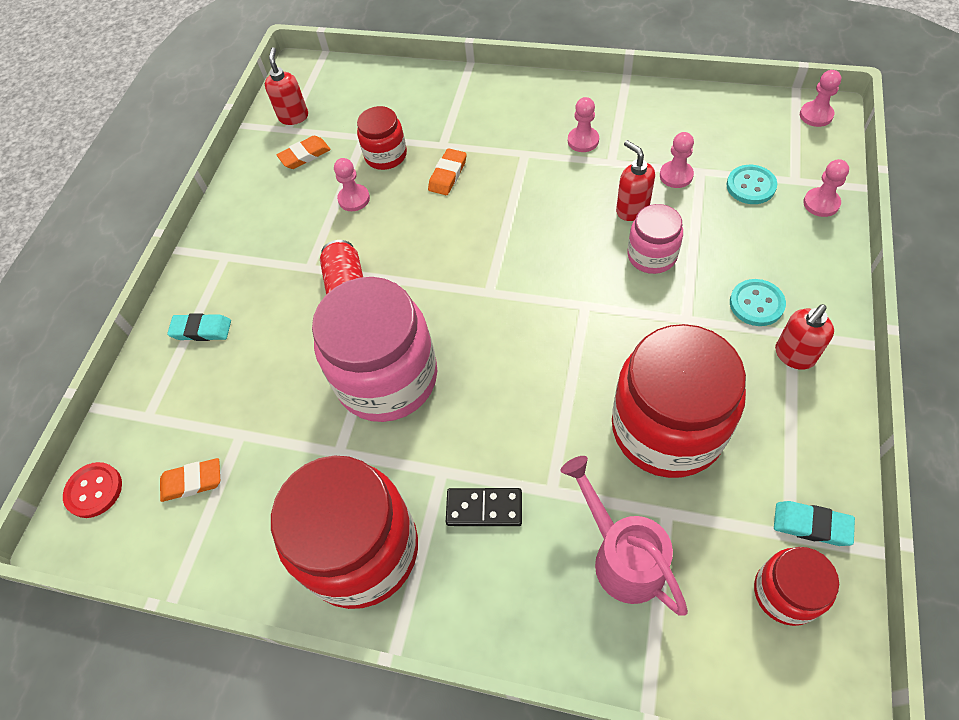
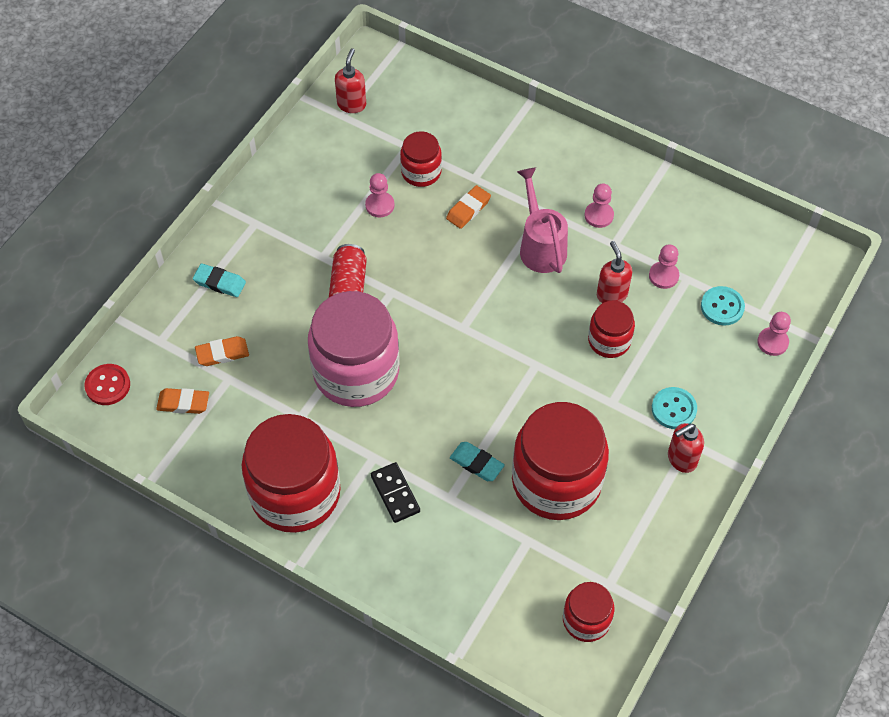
camera: 10 degrees right, 0 degrees up
orange eraser [277,136,331,169] -> orange eraser moved to [195,336,249,366]
black domino [446,488,522,526] -> black domino turned 45 degrees clockwise [371,462,420,523]
pink watering can [561,456,688,616] -> pink watering can moved to [517,167,568,273]
pink jar [627,204,683,274] -> red jar [588,301,635,358]
turquoise eraser [774,501,855,546] -> turquoise eraser moved to [450,442,505,481]
pink pawn [800,70,841,127] -> none

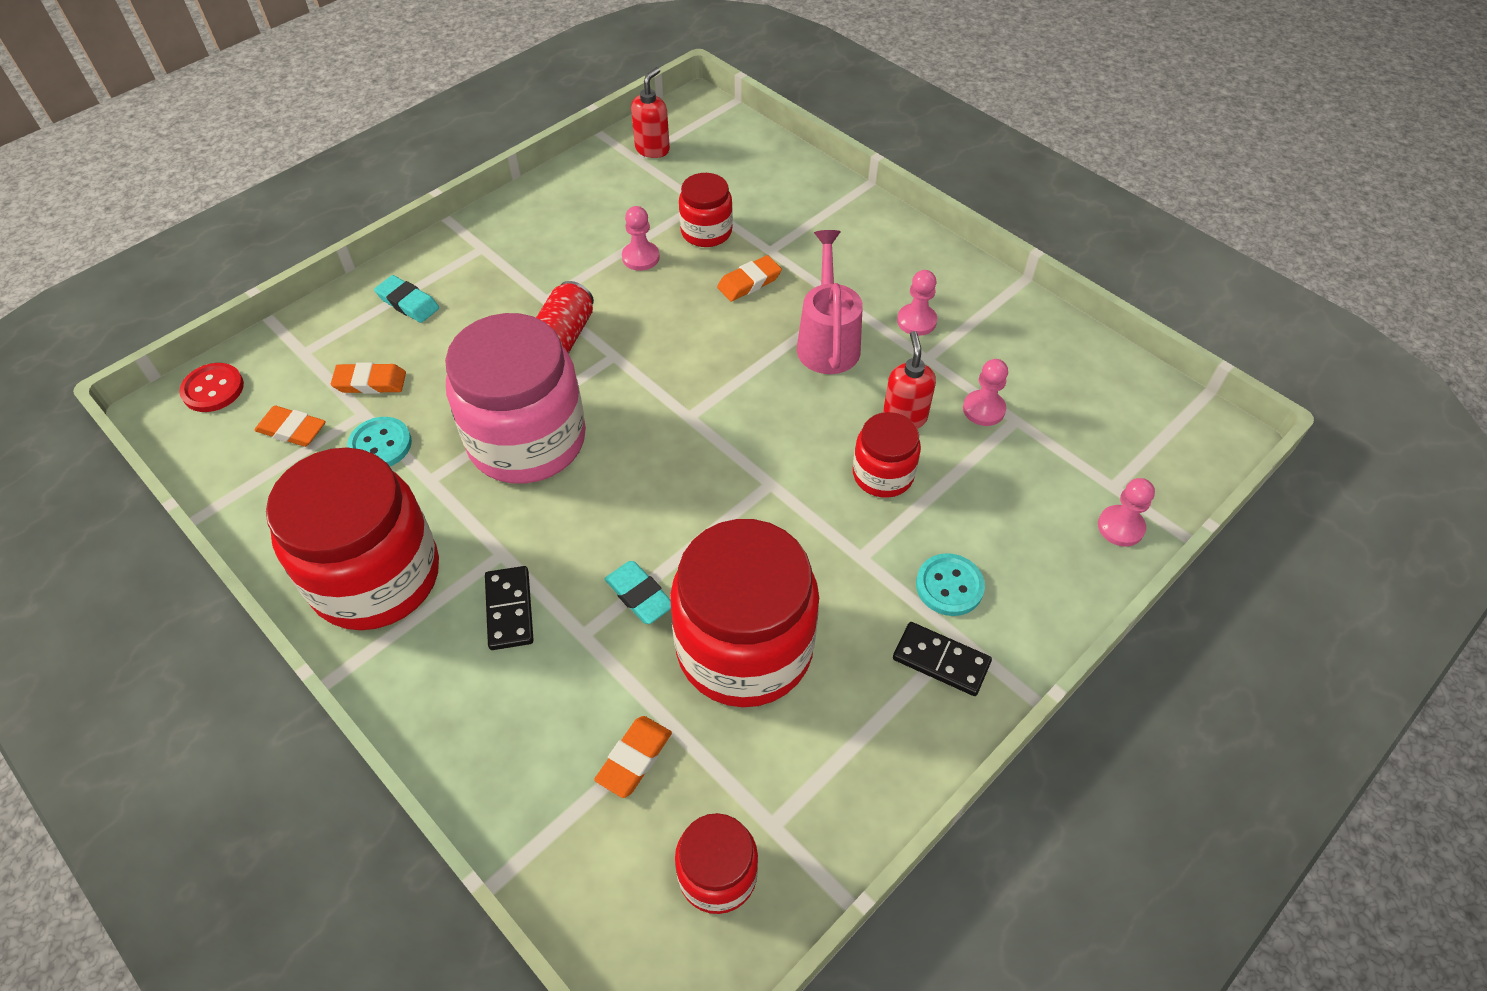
camera: 15 degrees right, 5 degrees down
red soap dispenser [668,423,704,473] -> black domino [893,622,992,696]
turquoise button [701,286,745,326] -> turquoise button moved to [347,417,412,466]
none -> orange eraser [594,716,672,798]

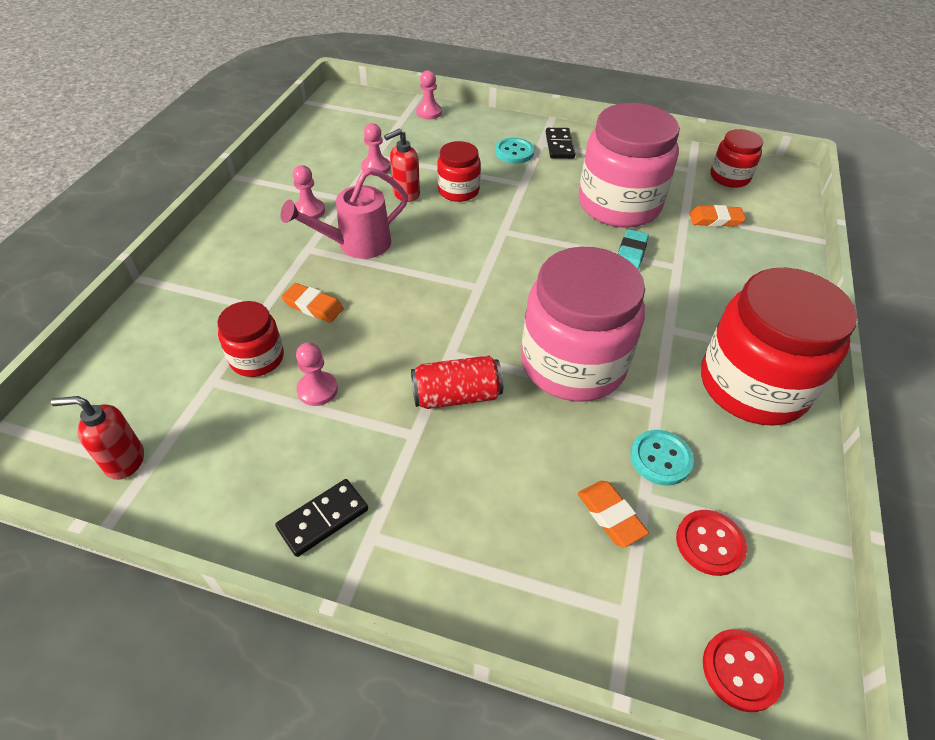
camera: 120 degrees left, 5 degrees down
orange eraser [255,406,326,447] -> red button [676,510,747,576]
turquoise eraser [374,275,439,323] -> none
black domino [485,566,534,650] -> black domino moved to [275,479,368,557]
red jar [670,519,819,707] -> pink jar [579,103,680,228]

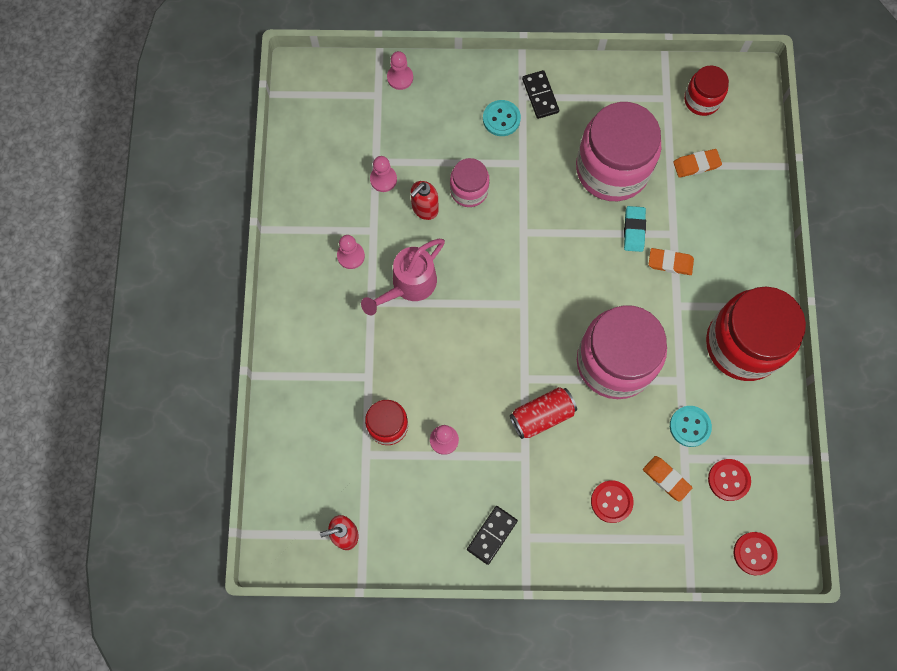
camera: 15 degrees left, 25 degrees up
orange eraser [281,283,344,323] -> orange eraser moved to [649,248,694,275]
red jar [437,141,481,202] -> pink jar [450,158,489,207]
none -> red button [591,480,634,523]

